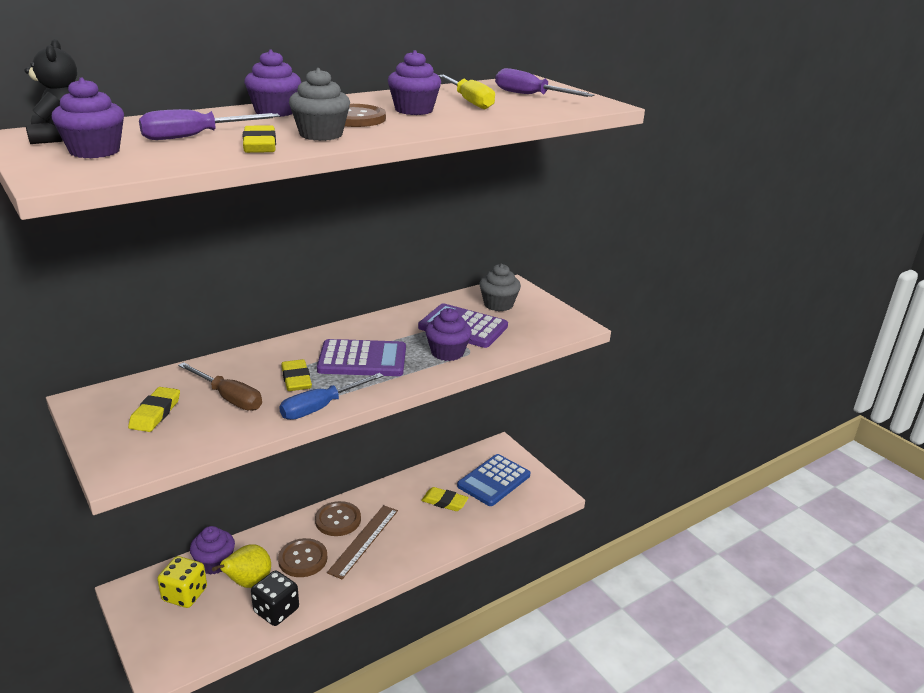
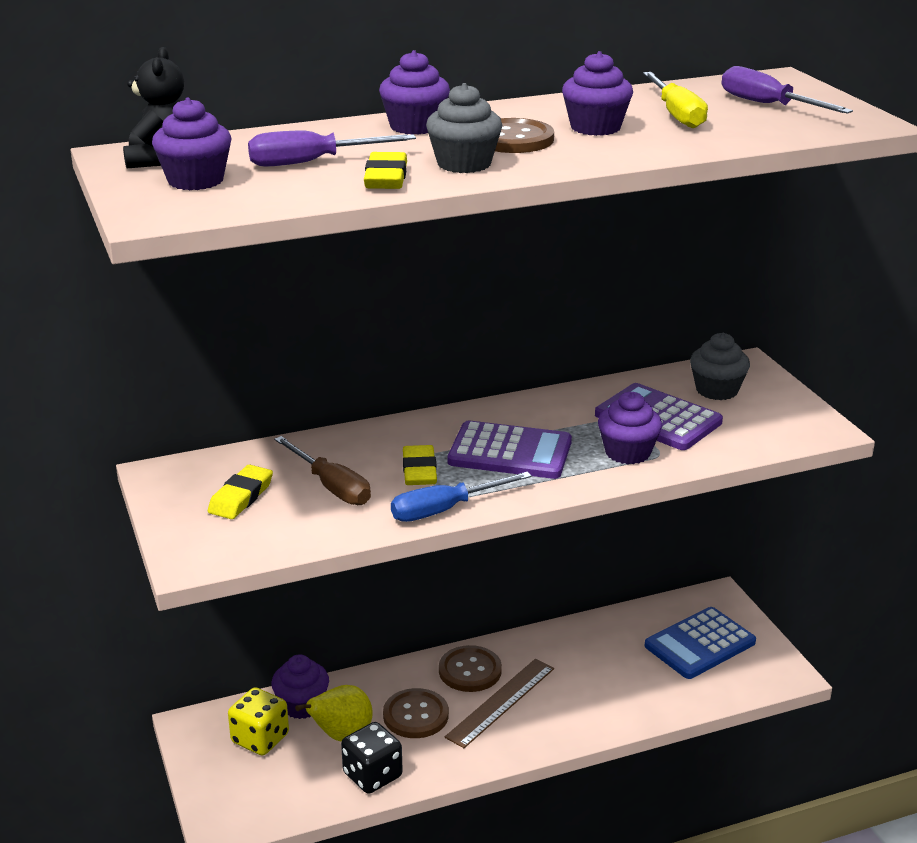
camera: 15 degrees right, 0 degrees up
yellow eraser [421,487,469,511] -> none

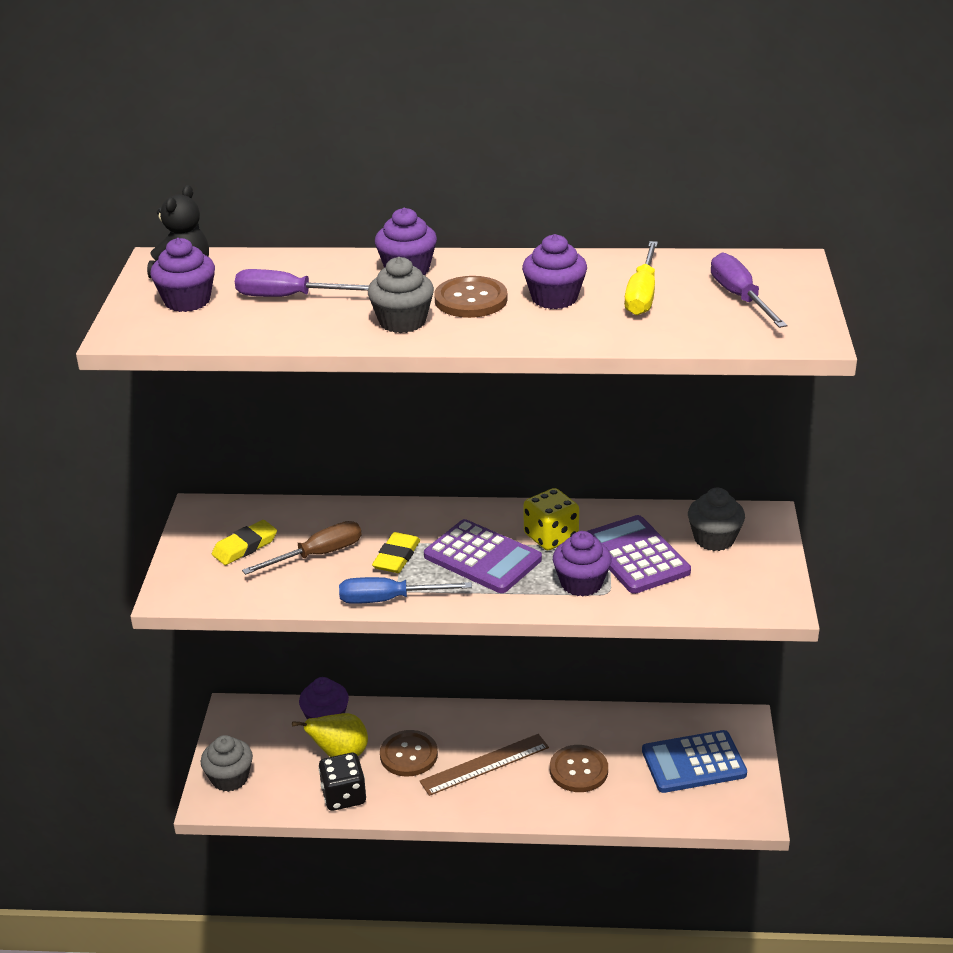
camera: 25 degrees right, 5 degrees up
yellow dice [228,687,289,755] -> yellow dice moved to [523,488,579,551]
brown screwdriver [274,436,371,505] -> brown screwdriver turned 105 degrees counterclockwise [242,521,362,575]
yellow eraser [364,152,407,189] -> none
brown button [439,645,502,692] -> brown button moved to [550,745,608,792]
none -> grey cupcake [201,735,253,792]

